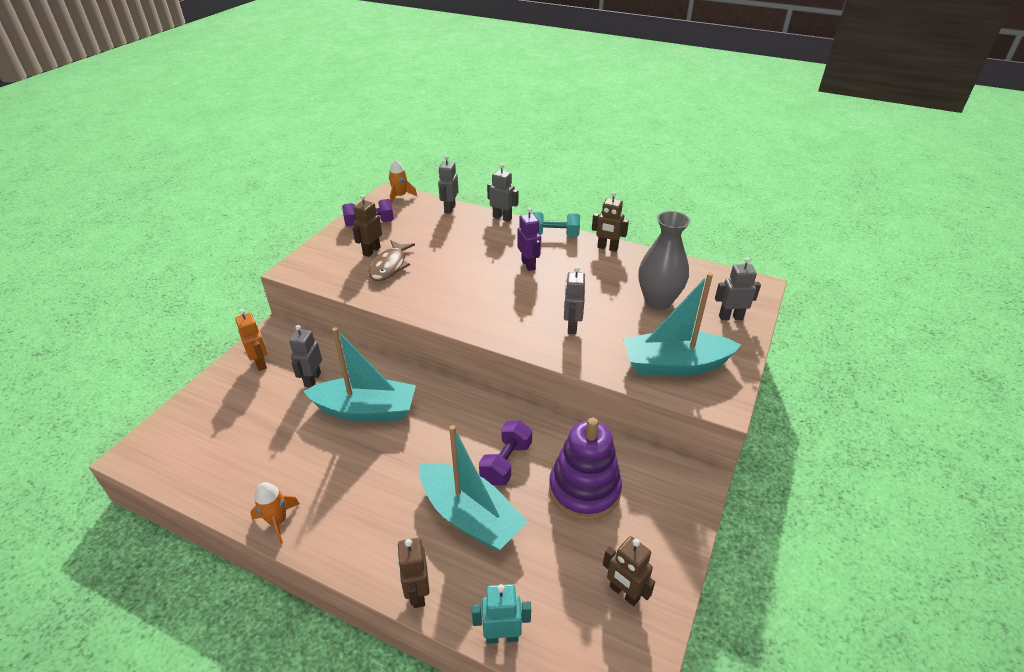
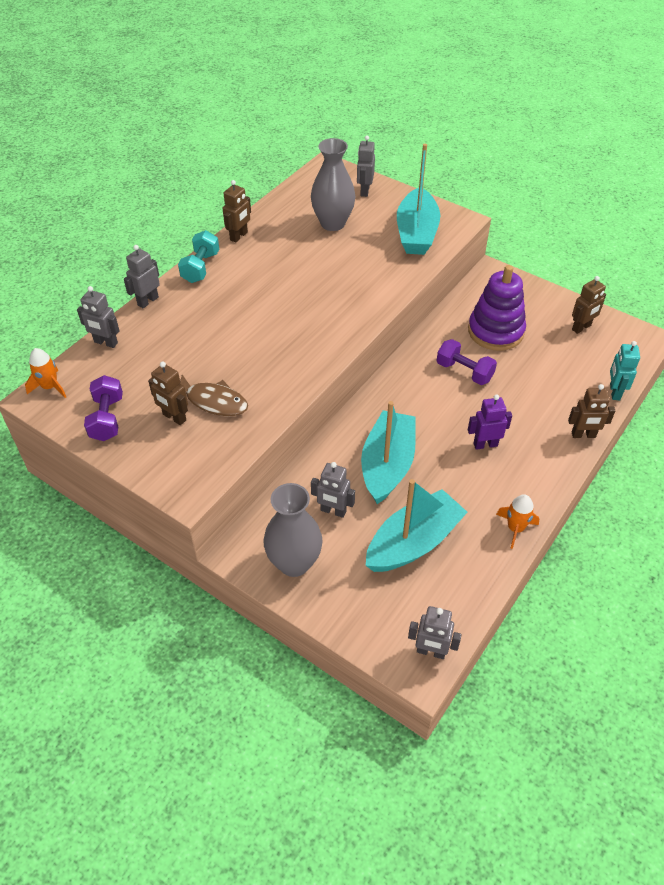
camera: 80 degrees left, 10 degrees up
orange robot [235,309,267,371] -> grey vase [263,483,323,577]
turquoise boat [420,425,528,551] -> turquoise boat moved to [365,479,467,572]
purple robot [517,208,541,271] -> purple robot moved to [468,394,512,450]
grey robot [564,266,585,334] -> grey robot moved to [408,606,462,659]

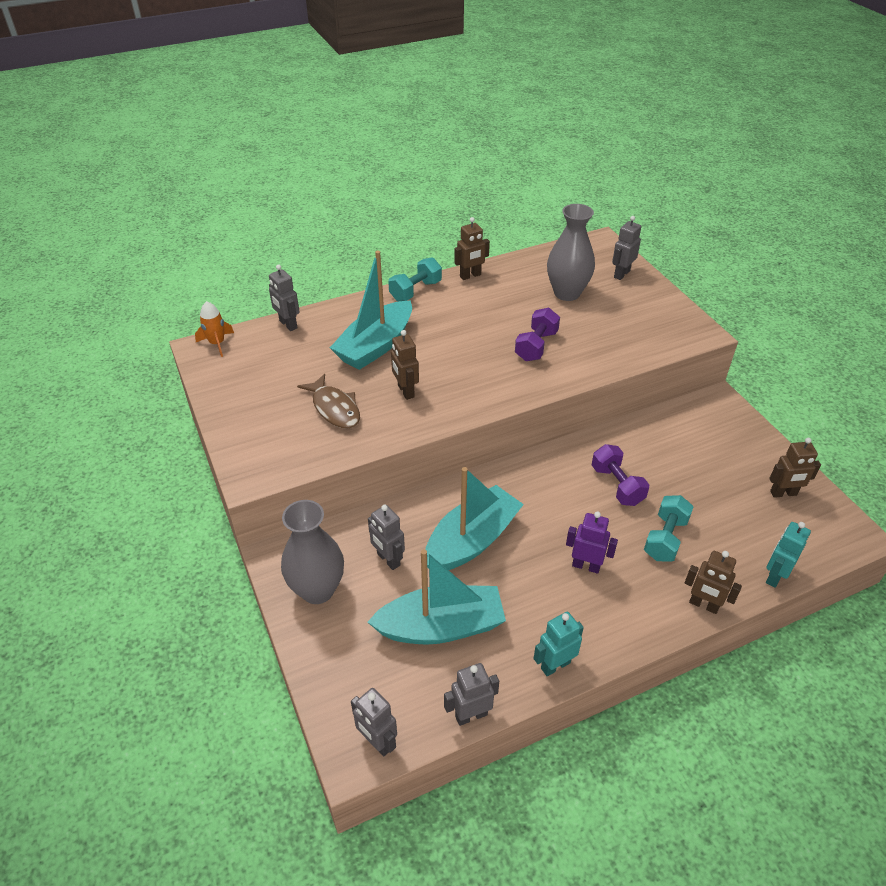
camera: 30 degrees right, 5 degrees down
purple dumbbell [84,375,123,441] -> purple dumbbell moved to [515,308,560,361]
grey robot [124,245,160,308] -> grey robot moved to [444,663,499,726]
brown robot [148,362,188,425] -> brown robot moved to [391,330,419,400]
turquoise boat [397,144,441,255] -> turquoise boat moved to [330,251,412,370]
purple stacking toy [468,265,526,351] -> none
orange rocket [496,494,539,549] -> turquoise robot [534,612,584,676]
none -> turquoise dumbbell [644,495,694,562]

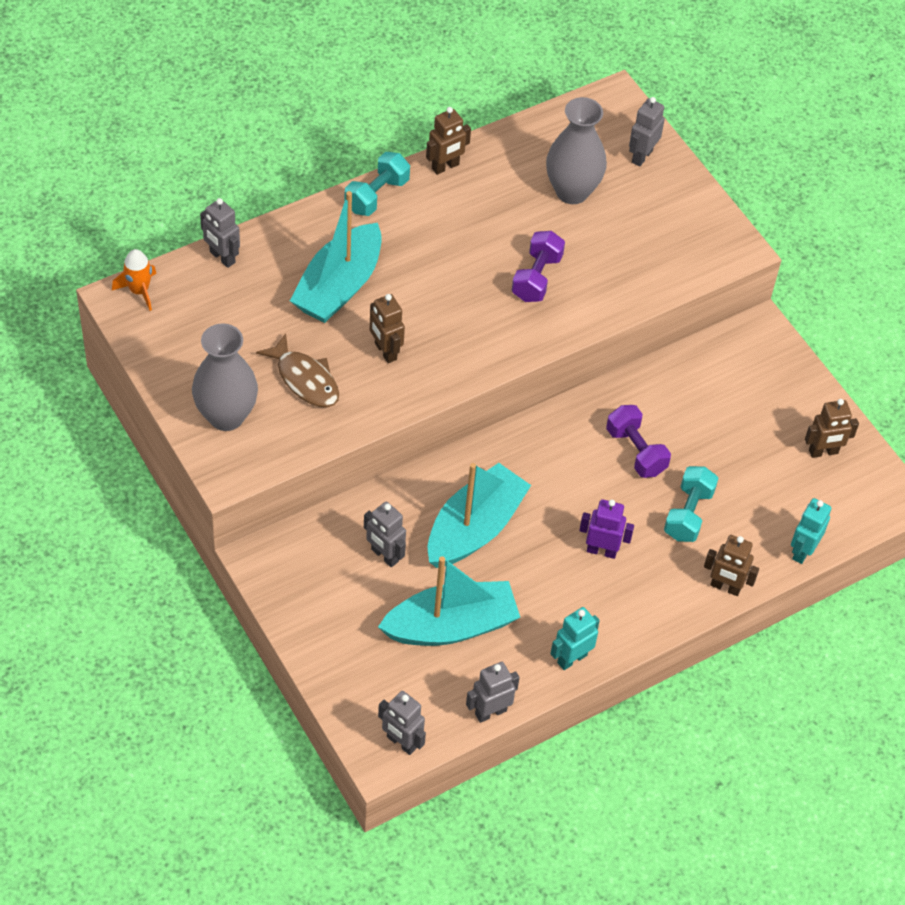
camera: 10 degrees left, 10 degrees up
grey vase [281,500,344,604] -> grey vase moved to [192,323,258,431]

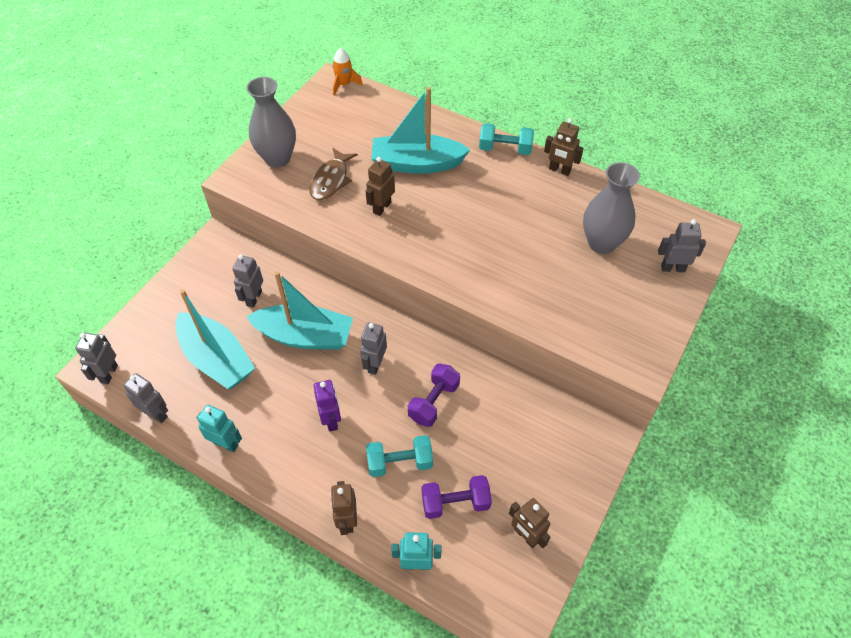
camera: 65 degrees right, 0 degrees up
grey robot [200,198,240,268] -> grey robot moved to [360,322,387,375]
purple dumbbell [512,231,565,302] -> purple dumbbell moved to [422,475,492,519]

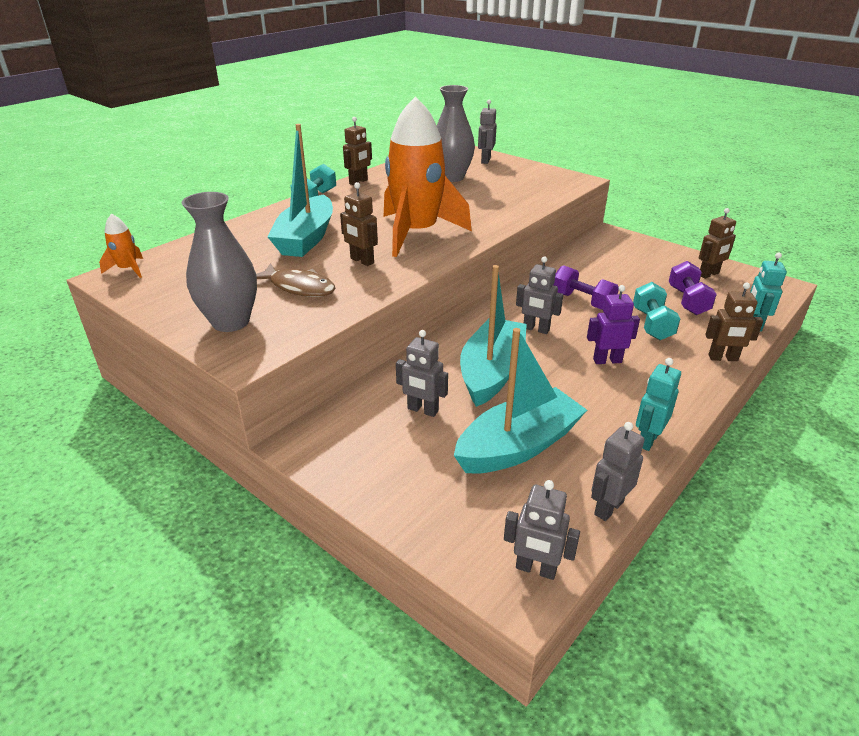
camera: 80 degrees left, 20 degrees down
none -> orange rocket [383,96,472,257]

